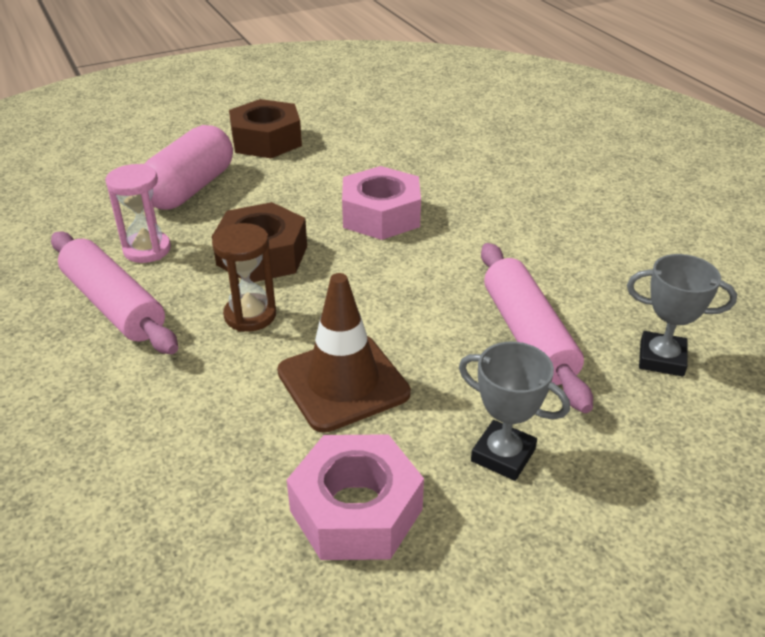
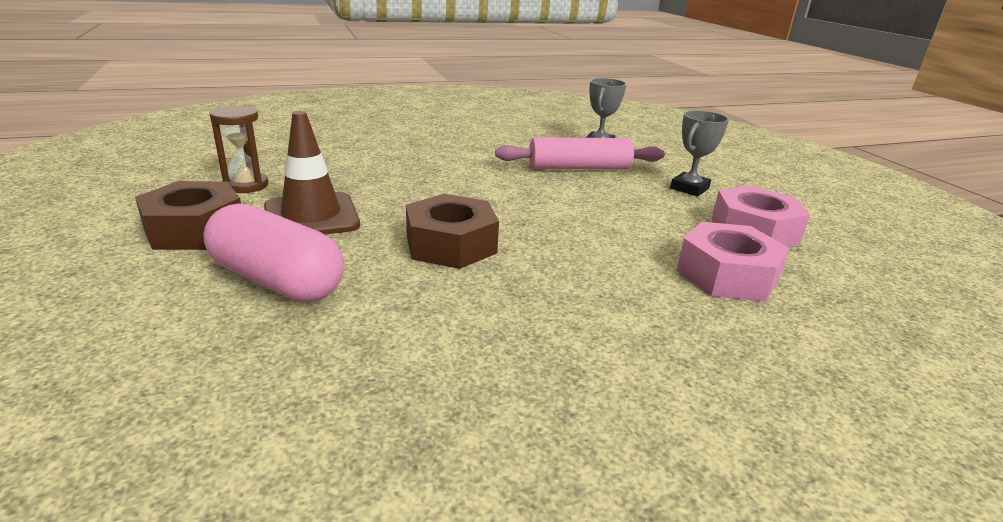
camera: 85 degrees left, 10 degrees down
pink rolling pin [51,231,178,354] -> none
pink hourglass [105,164,171,263] -> none
brown hourglass [212,223,276,332] -> brown hourglass moved to [209,105,268,193]
brown traffic cone [277,273,411,433] -> brown traffic cone moved to [264,111,360,235]
pink nut [342,166,421,240] -> pink nut moved to [676,222,790,302]

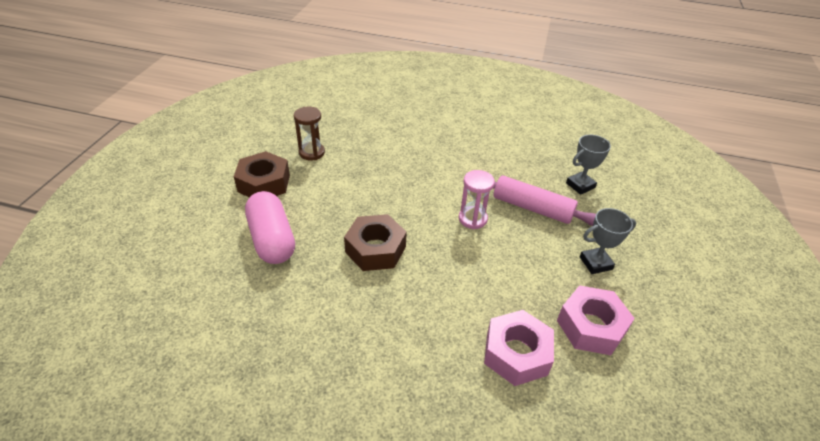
camera: 35 degrees right, 15 degrees up
brown traffic cone [264,111,360,235] -> none
none -> pink hourglass [459,170,495,229]

